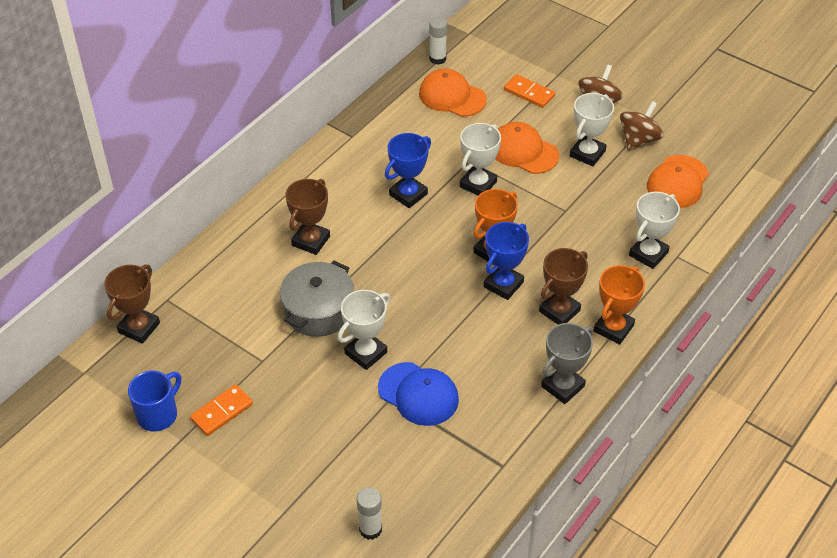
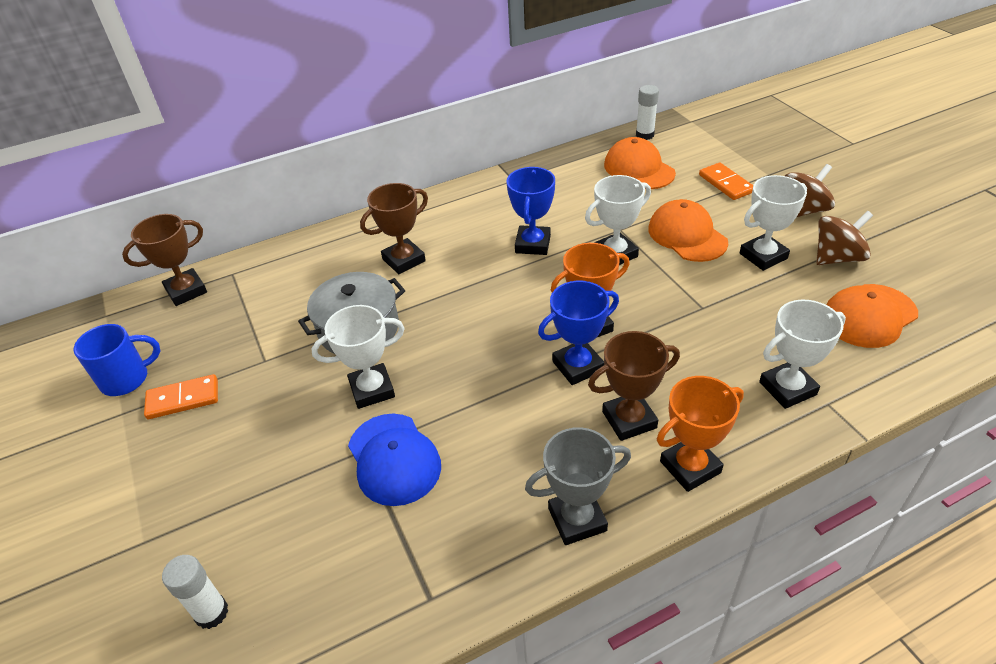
camera: 30 degrees right, 5 degrees down
blue trophy [385,133,431,208] -> blue trophy turned 60 degrees counterclockwise [507,167,555,255]

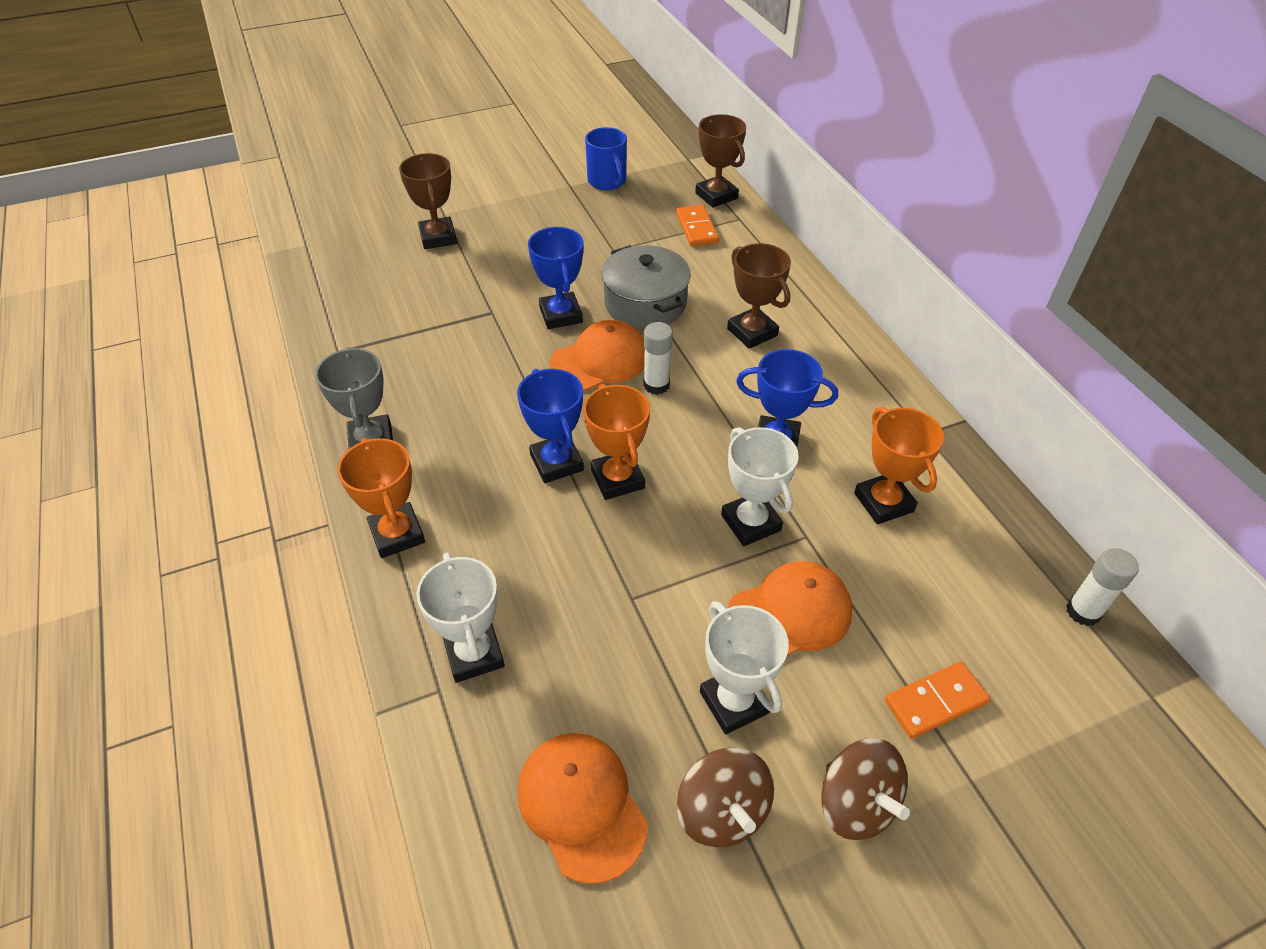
camera: 90 degrees right, 5 degrees up
orange domino [144,374,218,419] -> orange domino moved to [676,205,719,246]
white glue stick [162,555,228,629] -> white glue stick moved to [643,322,673,395]
white trophy [311,305,405,409] -> blue trophy [528,227,583,329]
blue cap [348,414,441,506] -> none
brown trophy [588,331,680,441] -> brown trophy moved to [399,153,457,249]
orange cap [604,137,676,189] -> orange cap moved to [549,320,645,391]
none -> orange trophy [854,407,944,524]

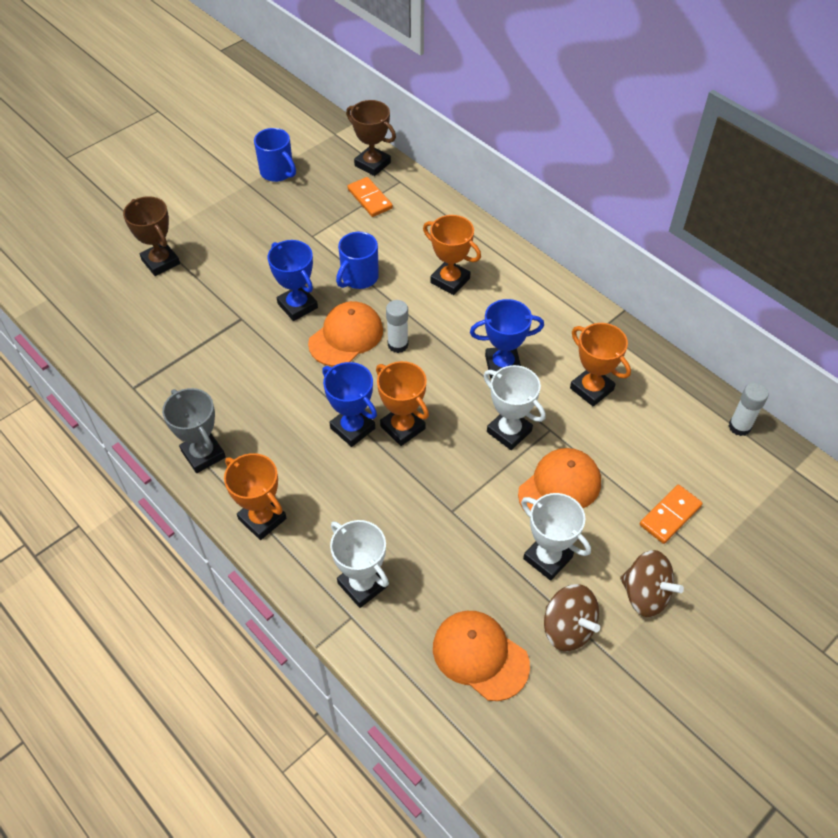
camera: 20 degrees left, 5 degrees up
grey pot [601,245,691,329] -> blue mug [336,232,379,289]
brown trophy [727,243,791,349] -> orange trophy [423,215,481,295]

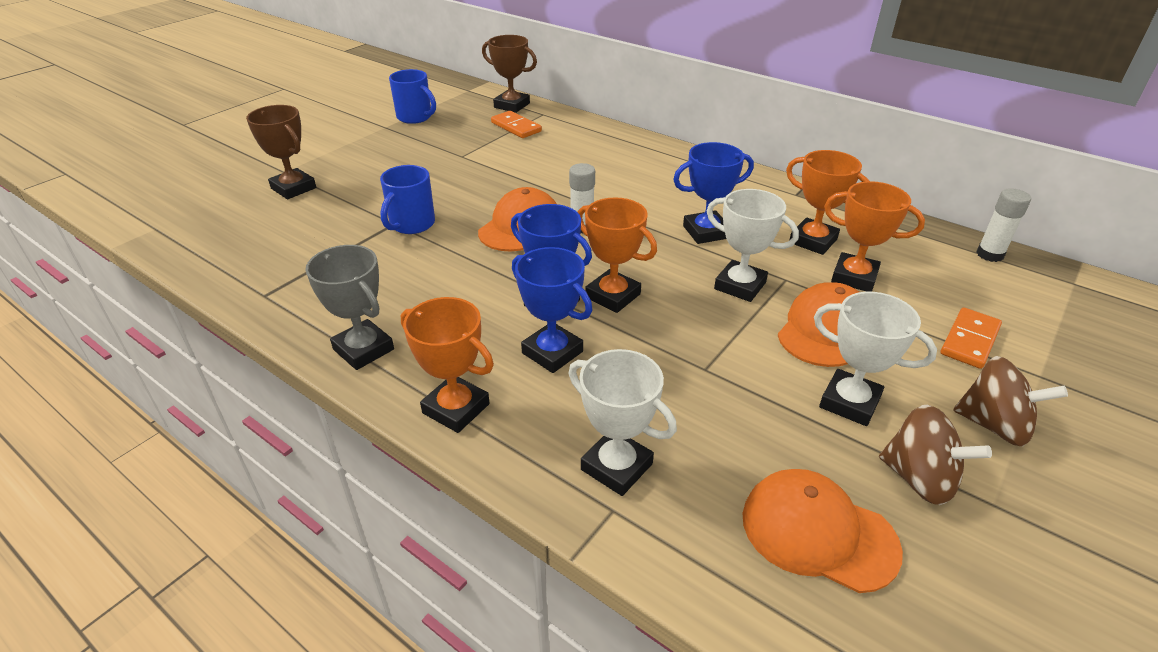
camera: 10 degrees left, 15 degrees down
blue trophy [268,240,318,321] -> blue trophy moved to [512,247,593,373]
blue mug [336,232,379,289] -> blue mug moved to [380,165,435,234]
orange trophy [423,215,481,295] -> orange trophy moved to [824,181,925,292]

